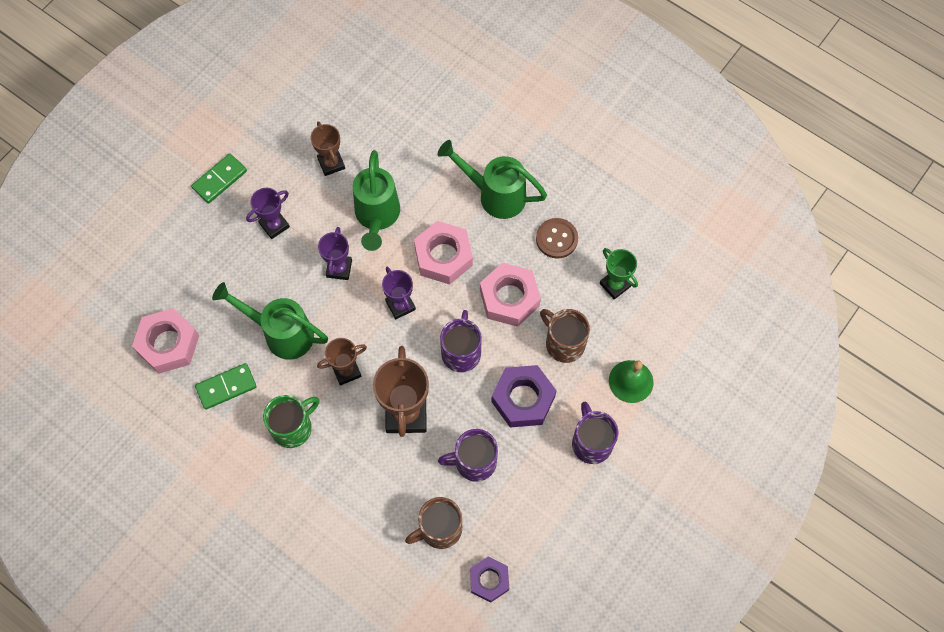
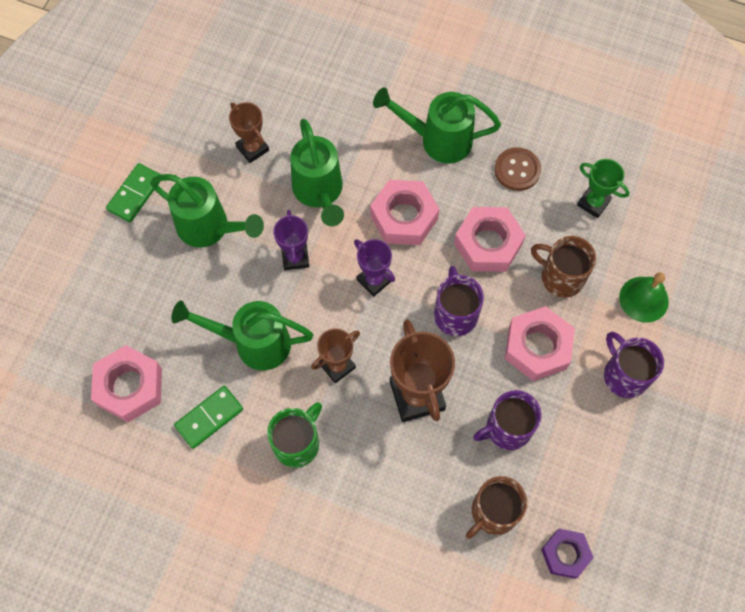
camera: 15 degrees left, 0 degrees up
purple trophy [246,188,290,239] -> green watering can [150,174,264,248]
purple nut [491,365,557,427] -> pink nut [505,306,575,381]

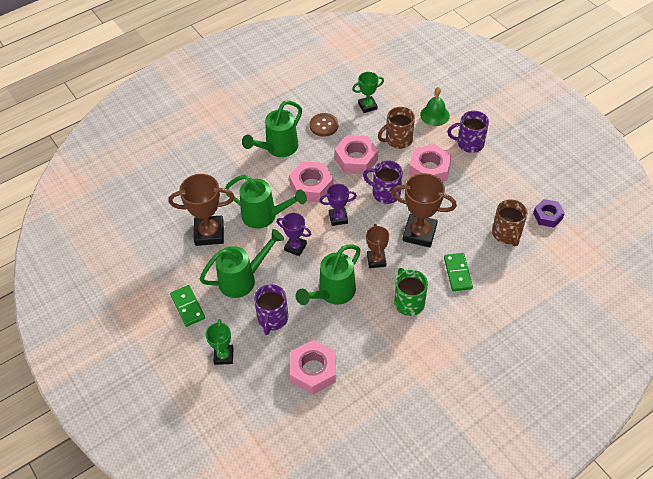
camera: 55 degrees left, 15 degrees down
green domino [174,386,243,449] -> green domino moved to [444,253,473,291]
brown trophy [229,102,269,163] -> brown trophy [168,174,235,246], size x1.69
purple mug [473,390,542,450] -> purple mug moved to [254,284,288,335]
none -> green trophy [205,319,233,365]

